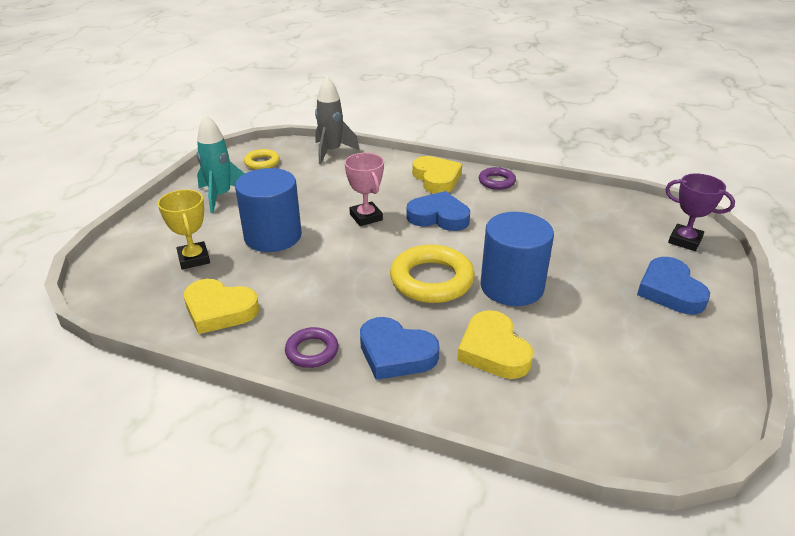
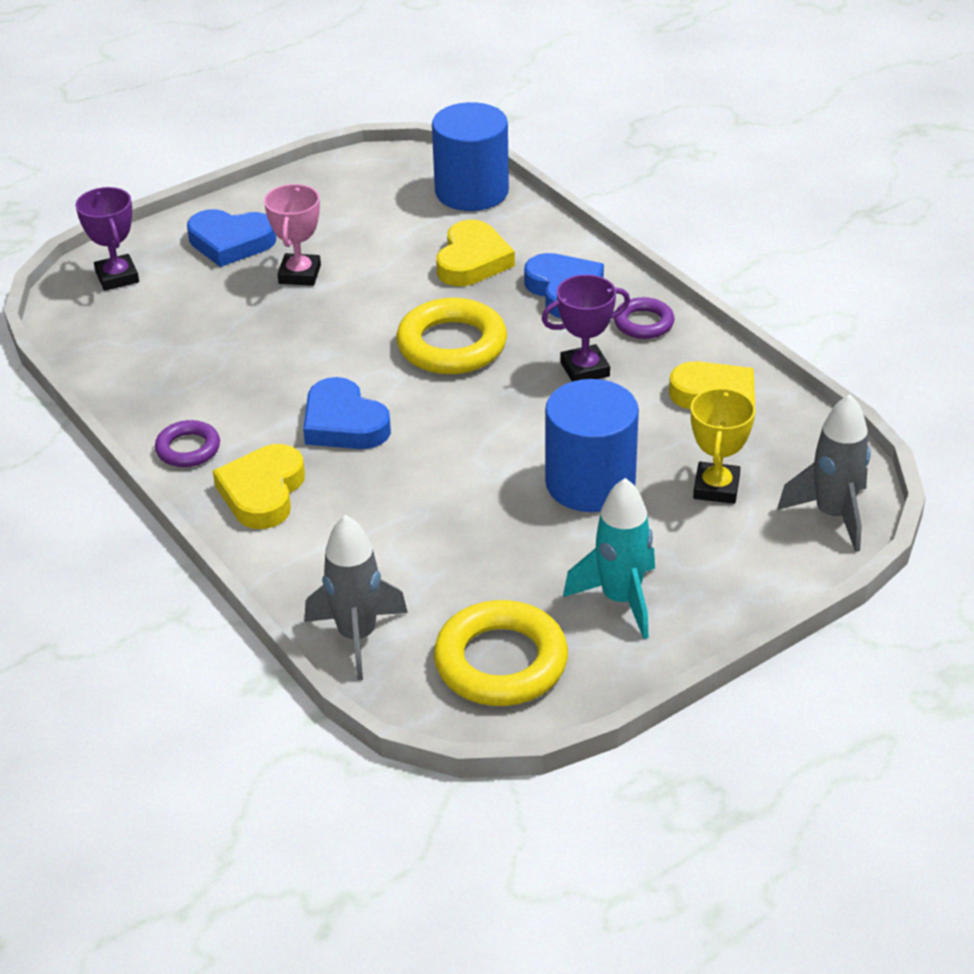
camera: 145 degrees left, 5 degrees up
yellow ring [244,149,280,170] -> yellow ring [434,600,568,706], size x1.81
pink trophy [345,153,384,226] -> pink trophy moved to [264,184,321,286]
blue cylinder [480,212,554,306] -> blue cylinder moved to [432,102,509,211]
blue heart [637,257,710,314] -> blue heart turned 75 degrees clockwise [187,209,276,267]
none -> purple trophy [541,275,630,381]
none -> grey rocket [777,394,871,552]

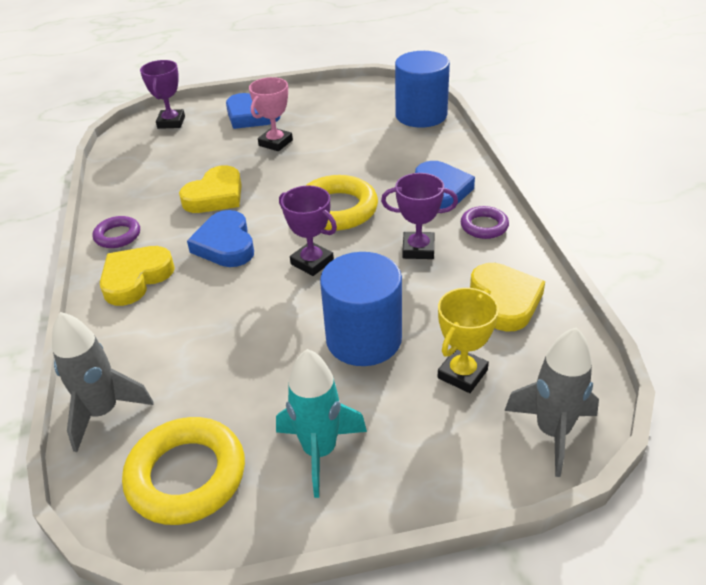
camera: 25 degrees right, 0 degrees up
yellow heart [436,220,515,286] -> yellow heart moved to [179,165,242,213]
none -> purple trophy [279,185,337,276]

